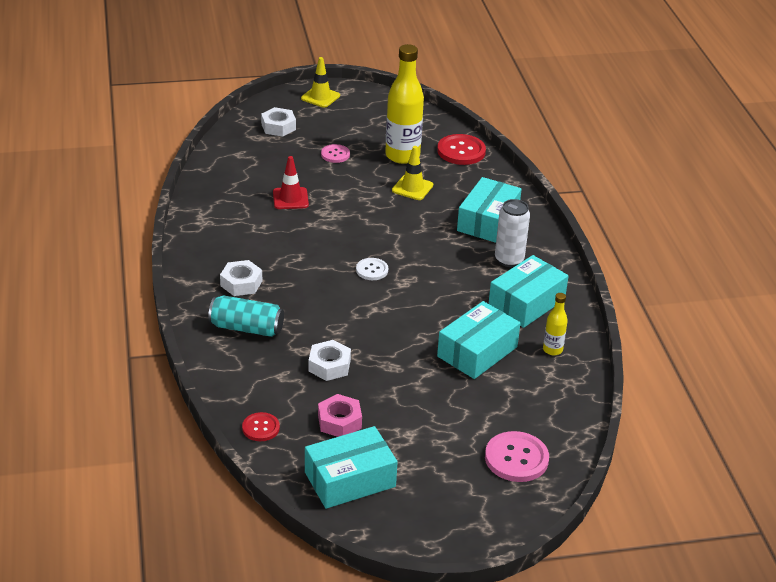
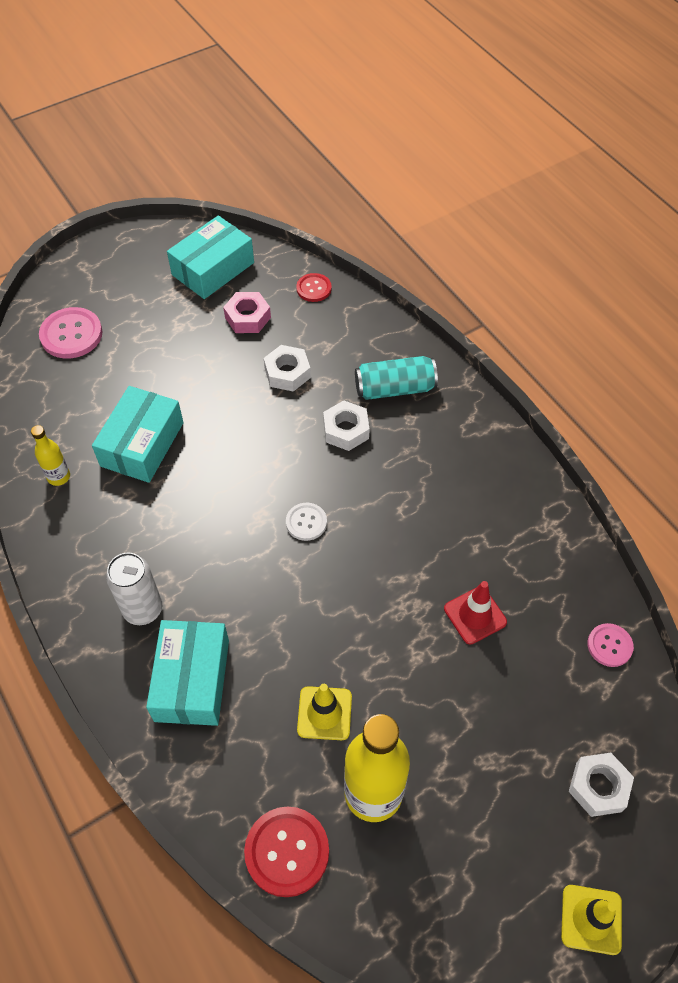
camera: 160 degrees right, 20 degrees up
white nut [220,260,262,296] -> white nut moved to [323,400,370,451]
pink button [321,144,350,163] -> pink button moved to [587,623,634,667]
turquoise box [488,255,569,328] -> none

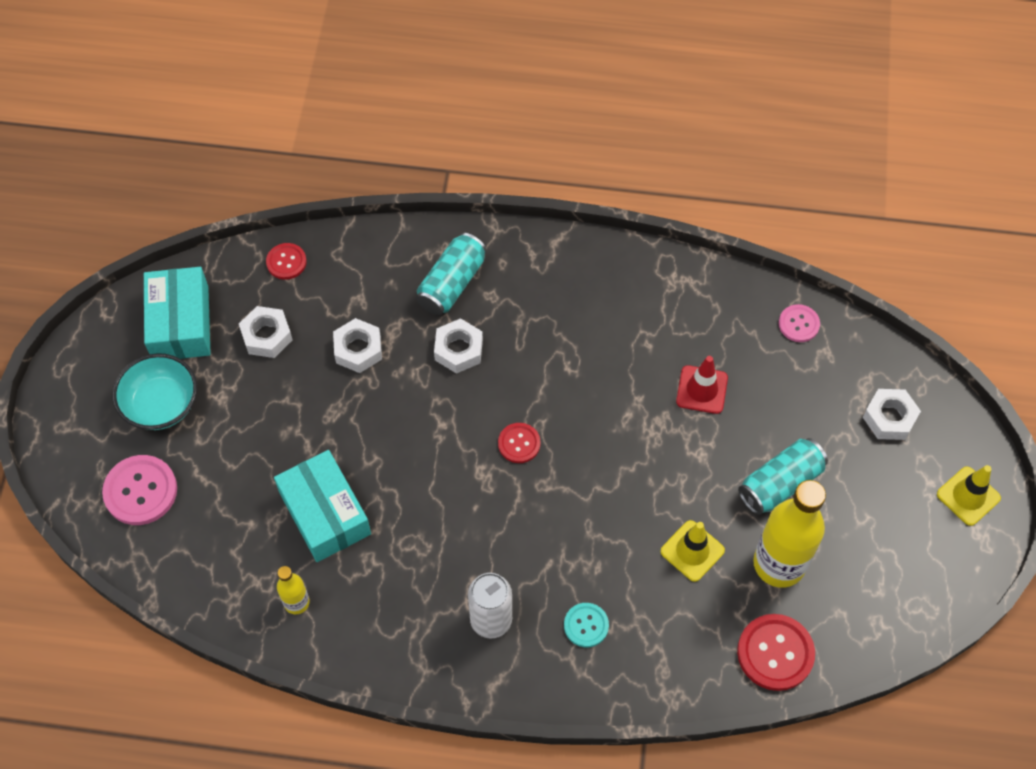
camera: 50 degrees left, 5 degrees up
turquoise box [146,620,229,726] -> turquoise button [564,603,609,647]
pink nut [223,292,271,333] -> white nut [239,306,293,358]
white button [286,503,327,541] -> red button [498,423,541,463]
none -> turquoise bowl [112,353,197,430]
none -> turquoise can [738,438,828,515]

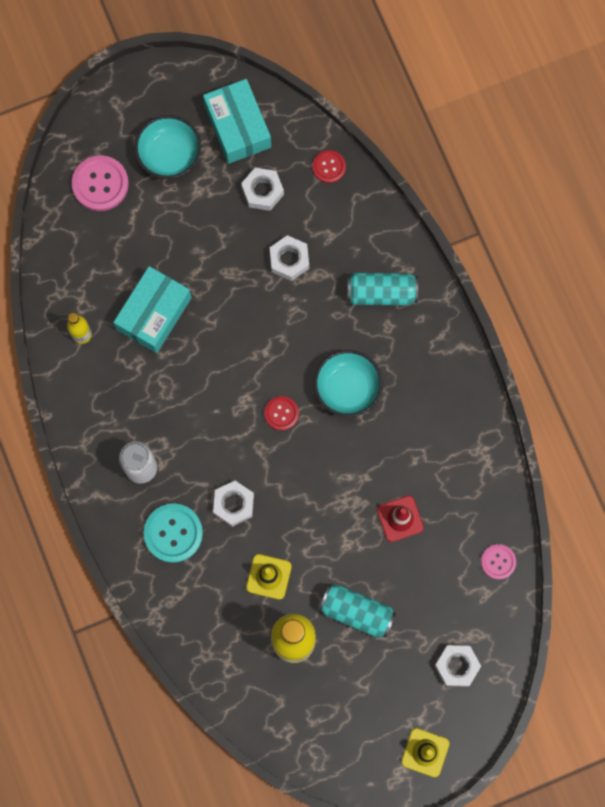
camera: 60 degrees right, 15 degrees up
turquoise box [144,267,211,359] -> turquoise box turned 75 degrees counterclockwise [203,79,271,164]
white nut [434,318,483,374] -> white nut moved to [213,481,254,527]
turquoise button [564,603,609,647] -> turquoise button [144,503,203,563], size x1.69
red button [737,614,815,691] -> none
none -> turquoise bowl [314,350,383,417]

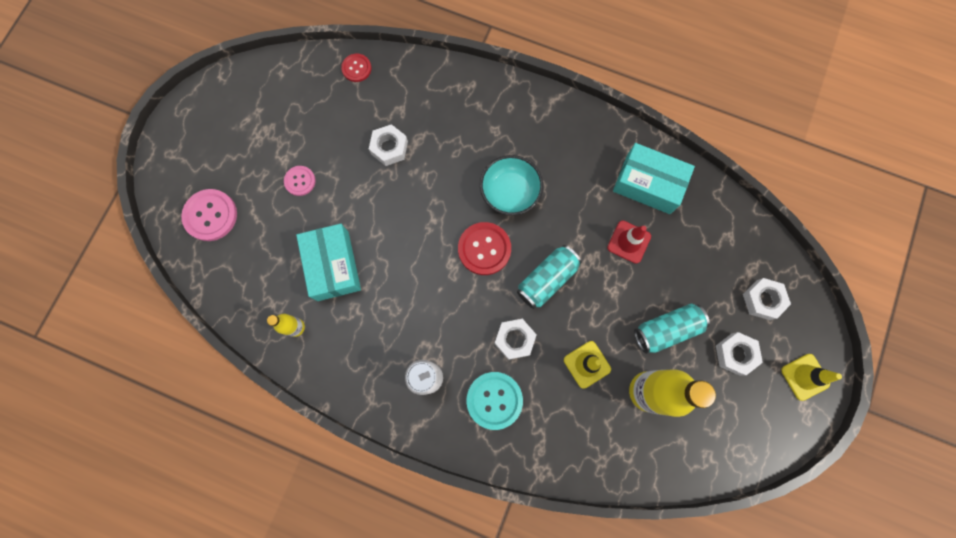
camera: 45 degrees left, 0 degrees up
turquoise bowl [135,115,201,179] -> none
turquoise box [203,79,271,164] -> turquoise box moved to [613,143,695,214]
white nut [241,168,284,211] -> white nut moved to [716,332,763,376]
red button [265,396,299,430] -> red button [458,222,511,275], size x1.69
turquoise can [347,273,418,305] -> turquoise can moved to [517,245,582,309]
pink button [481,544,516,580] -> pink button moved to [284,166,316,196]

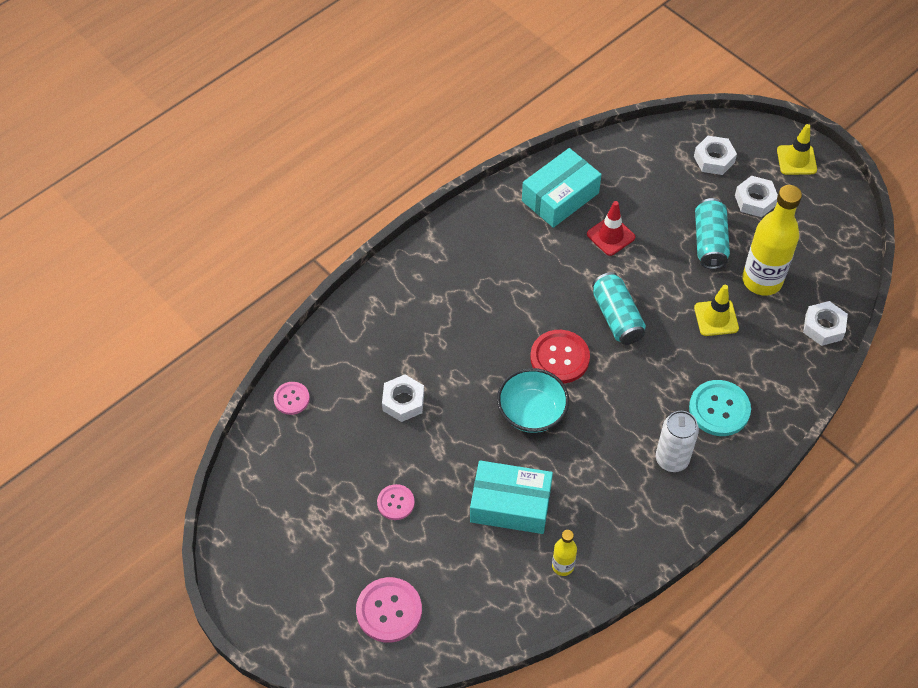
camera: 65 degrees left, 20 degrees down
red button [341,54,371,82] -> pink button [274,382,310,415]
turquoise bowl [480,155,543,215] -> turquoise bowl moved to [497,368,569,433]
white nut [494,319,537,360] -> white nut moved to [803,301,848,346]

